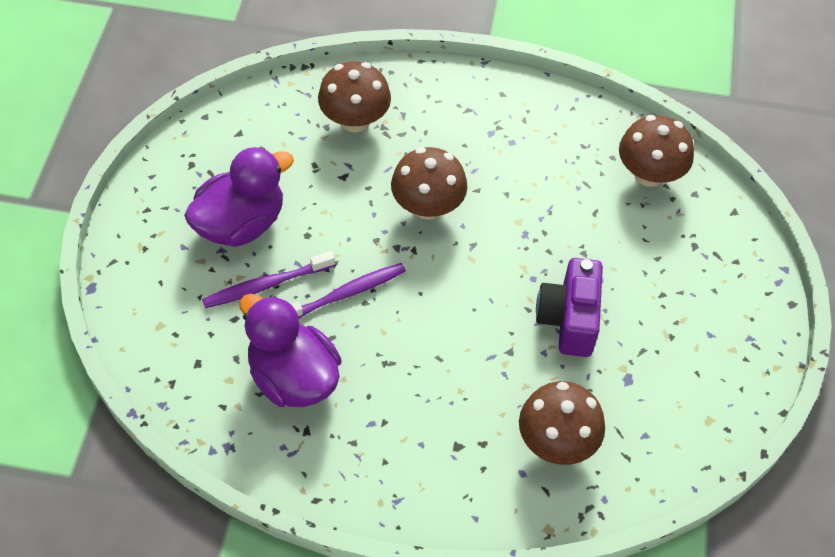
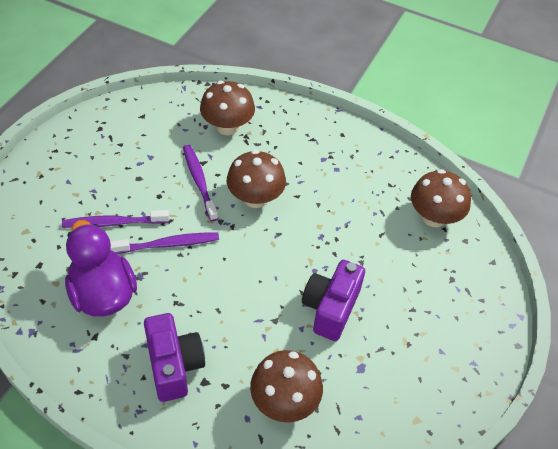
camera: 15 degrees right, 5 degrees down
purple duck [184,147,294,247] -> none
none -> purple camera [144,313,205,402]
none -> purple toothbrush [183,145,218,221]

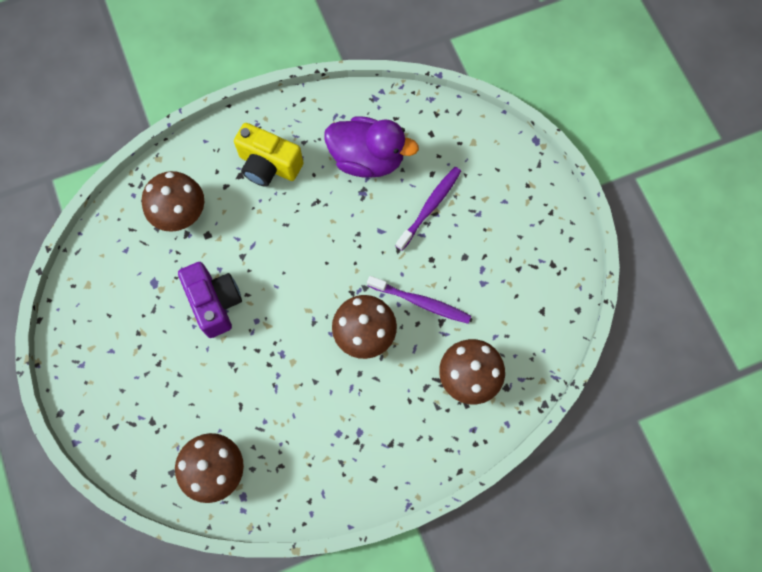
camera: 135 degrees right, 20 degrees up
purple toothbrush [110,232,219,254] -> none
purple camera [144,313,205,402] -> yellow camera [234,123,304,187]

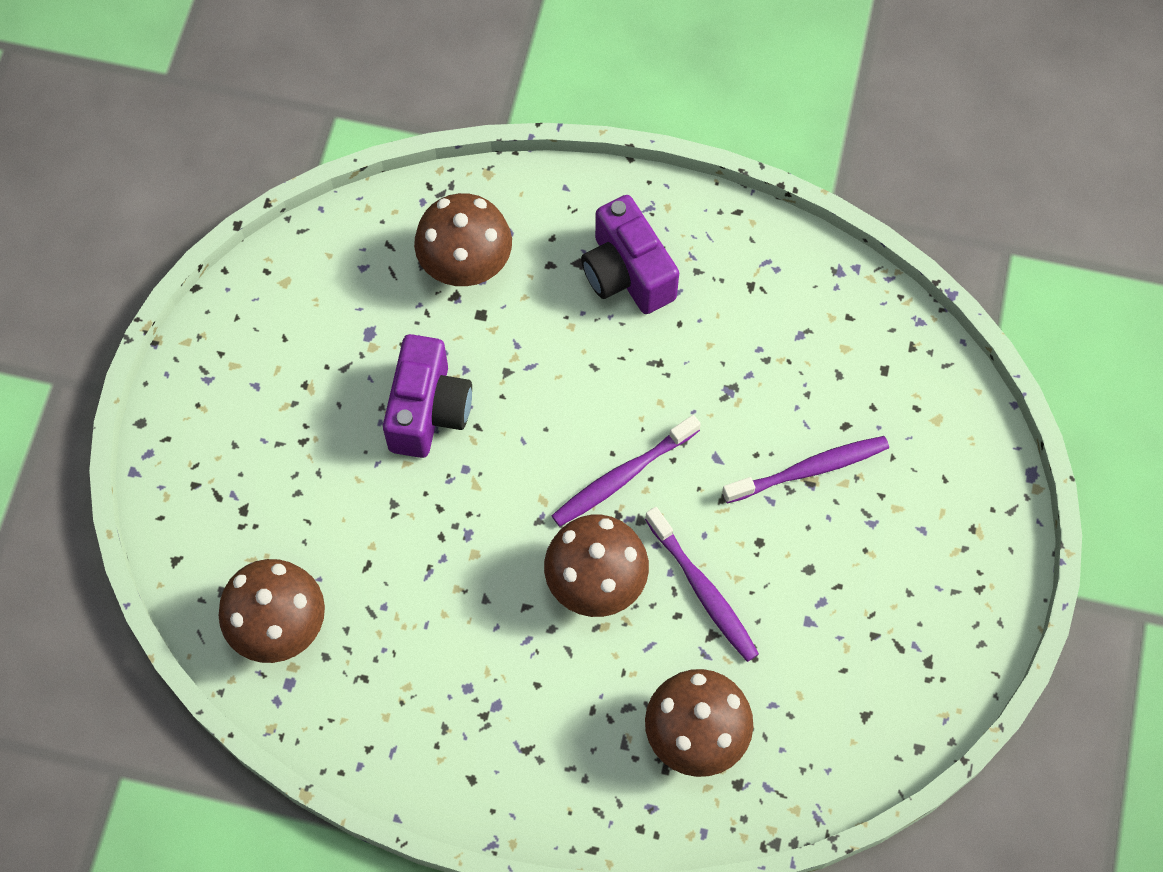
camera: 35 degrees right, 5 degrees down
yellow camera [234,123,304,187] -> purple camera [581,195,679,314]
purple duck [325,116,419,178] -> none
none -> purple toothbrush [551,415,701,527]

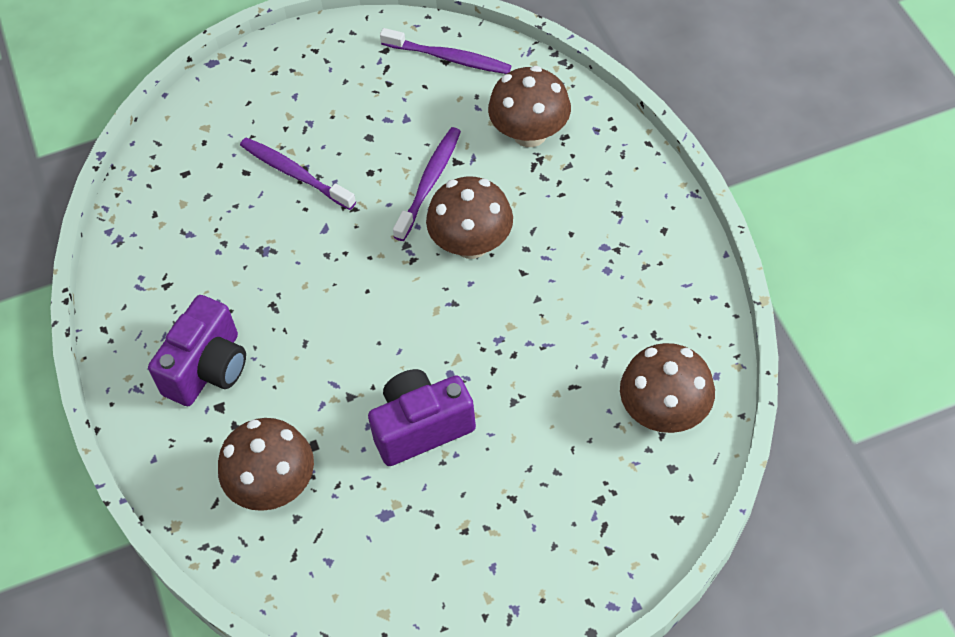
camera: 120 degrees left, 10 degrees down
purple toothbrush [551,415,701,527] -> purple toothbrush moved to [380,28,511,74]

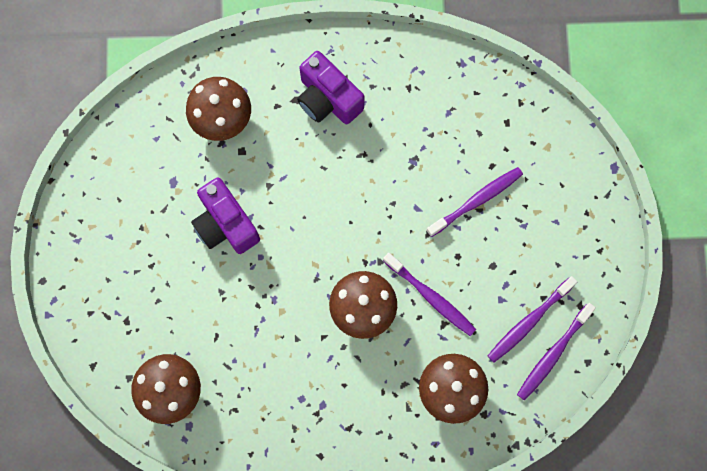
camera: 105 degrees right, 20 degrees up
purple camera [368,369,476,466] -> purple camera turned 150 degrees clockwise [191,178,260,254]
none -> purple toothbrush [488,276,577,362]

